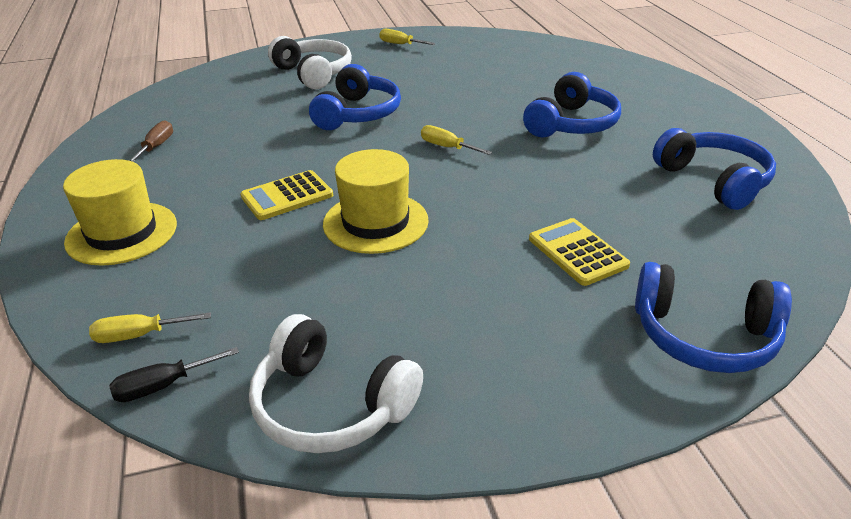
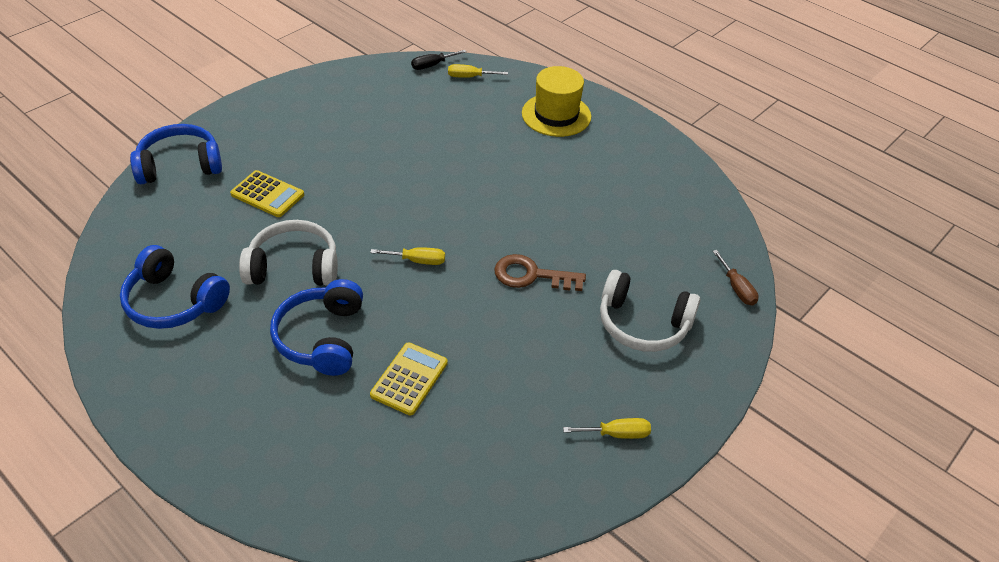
camera: 145 degrees right, 10 degrees up
yellow screwdriver [89,312,211,343] -> yellow screwdriver turned 135 degrees counterclockwise [448,64,508,78]
black screwdriver [109,347,239,402] -> black screwdriver turned 150 degrees counterclockwise [411,50,467,70]
brown screwdriver [129,120,173,162] -> brown screwdriver moved to [713,250,759,306]
yellow calculator [240,170,333,220] -> yellow calculator moved to [370,342,448,416]
white headphones [249,314,423,453] -> white headphones moved to [239,220,338,286]
blue headphones [309,64,401,130] -> brown key [494,254,586,291]
yellow hat [323,149,429,254] -> none

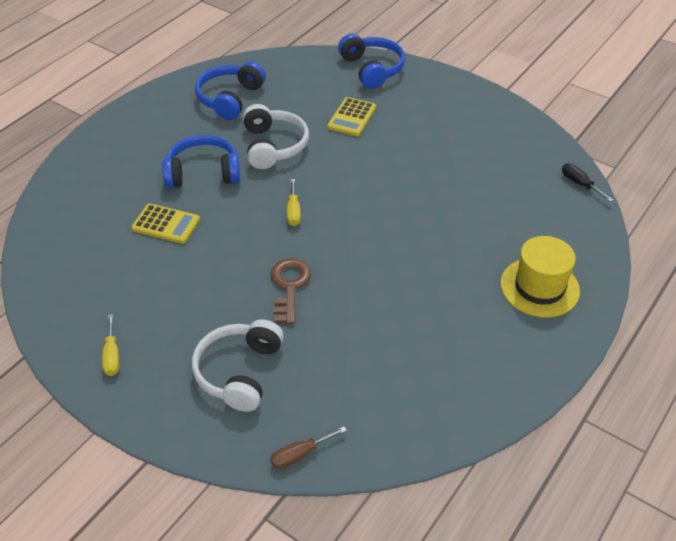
camera: 85 degrees right, 0 degrees up
yellow screwdriver [448,64,508,78] -> none

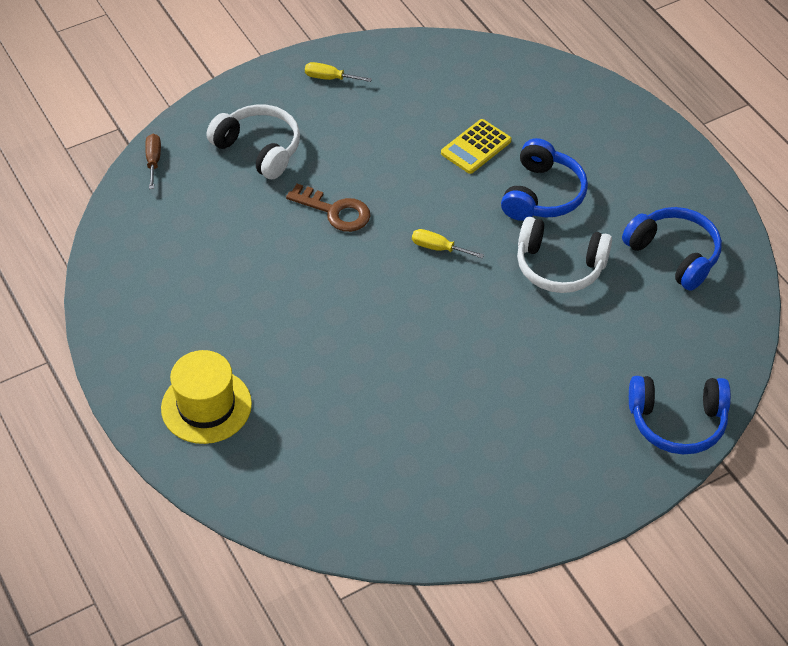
camera: 115 degrees right, 5 degrees up
yellow calculator [327,97,376,136] -> none
black screwdriver [562,163,613,202] -> none

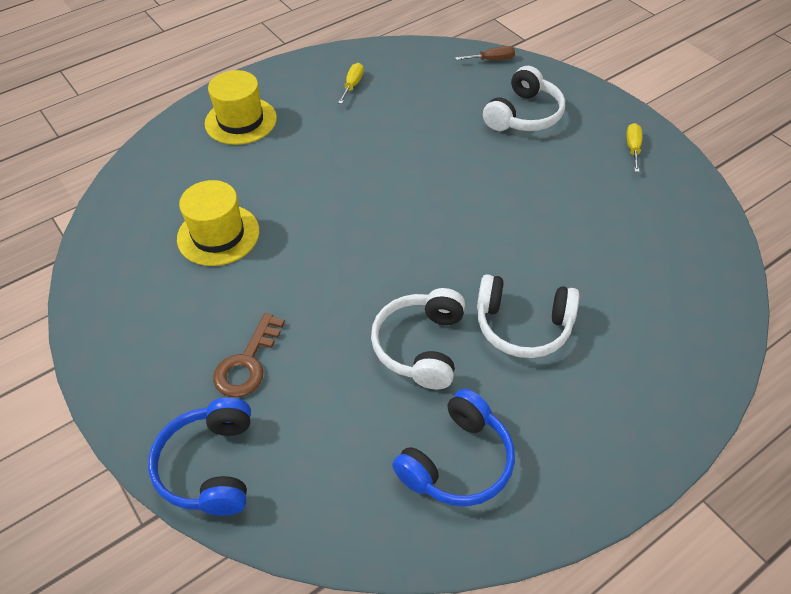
camera: 85 degrees right, 0 degrees up
brown key [286,184,371,232] -> brown key moved to [213,313,285,397]
yellow screwdriver [412,229,484,258] -> yellow screwdriver moved to [338,63,364,104]
yellow calculator [441,119,511,174] -> none
blue headphones [501,138,588,221] -> white headphones [477,274,579,358]
none -> yellow hat [177,180,259,266]

